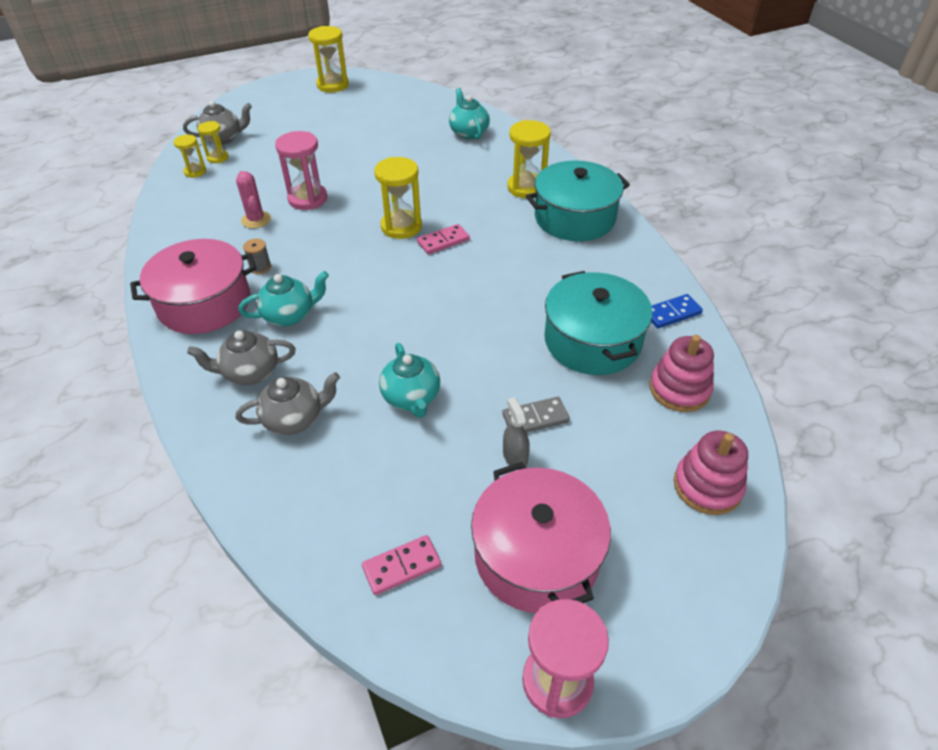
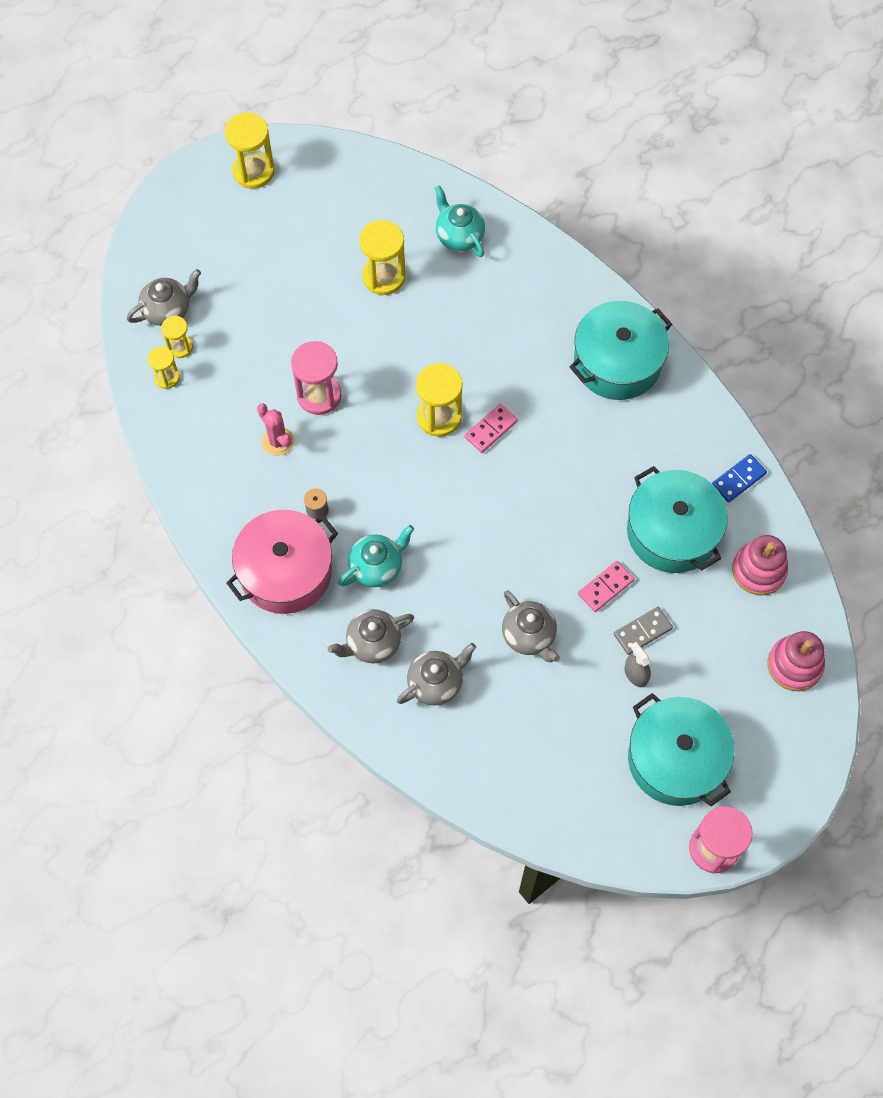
camera: 15 degrees left, 20 degrees up
pink domino [362,535,441,595] -> pink domino moved to [578,561,634,612]
turquoise teapot [379,343,440,418] -> grey teapot [502,590,560,662]
pink pot [471,462,611,613] -> turquoise pot [628,693,735,806]
yellow hourglass [507,120,551,198] -> yellow hourglass moved to [359,220,406,295]

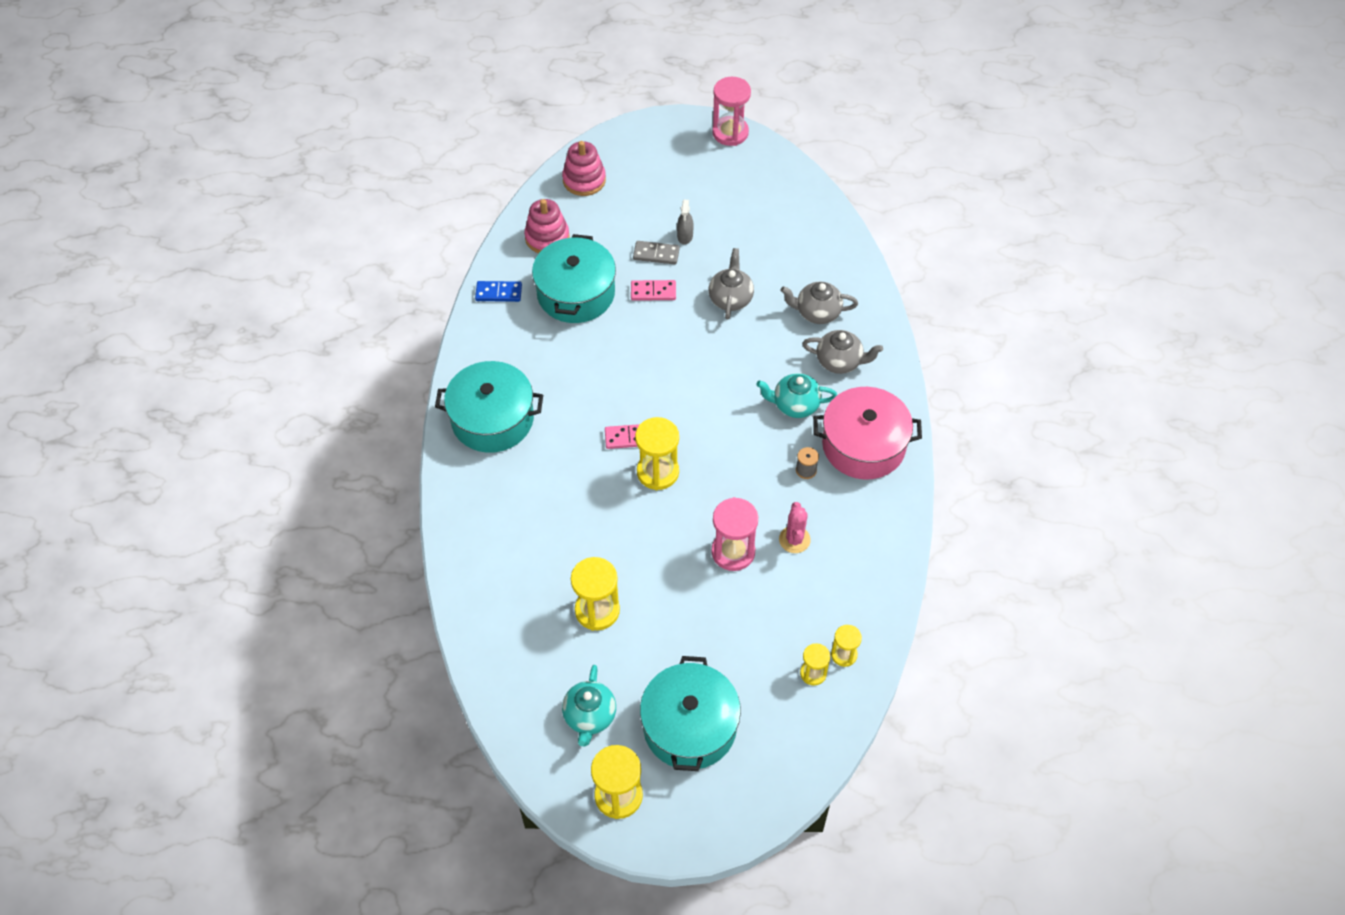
camera: 140 degrees left, 10 degrees down
grey teapot [127,269,201,326] -> none
turquoise teapot [435,185,485,257] -> turquoise teapot moved to [562,665,616,747]
turquoise pot [628,693,735,806] -> turquoise pot moved to [640,656,741,771]

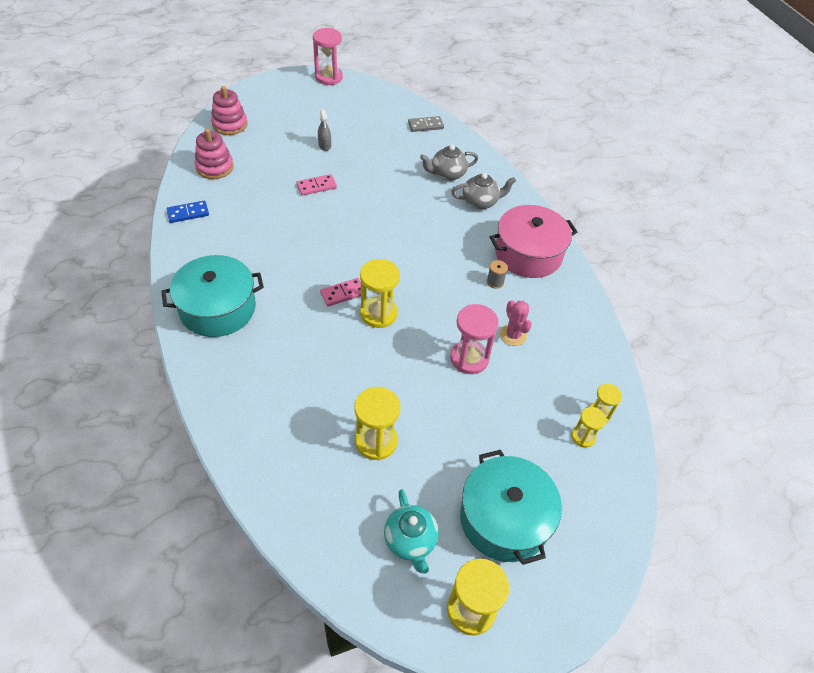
camera: 25 degrees left, 5 degrees down
turquoise pot [532,234,616,323] -> none
grey domino [633,241,680,265] -> grey domino moved to [408,116,444,132]
grey teapot [709,248,754,320] -> none
turquoise teapot [756,373,837,418] -> none

